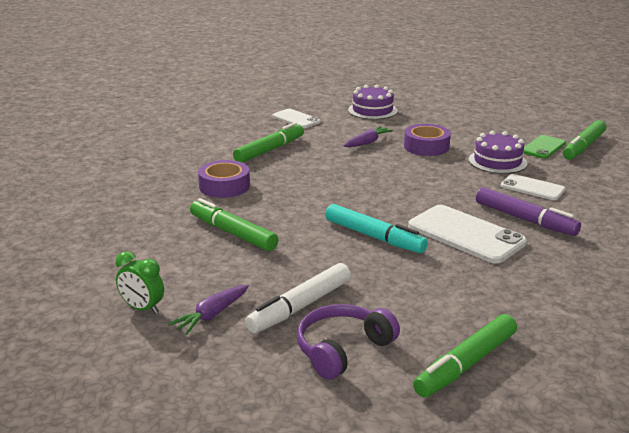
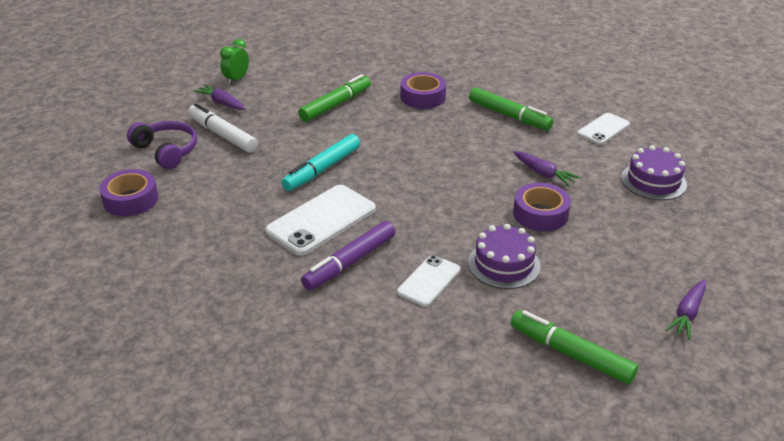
camera: 90 degrees right, 10 degrees up
green marker [413,314,517,398] -> purple tape [99,169,158,216]
green phone [524,135,566,159] -> none
none -> purple carrot [665,280,706,340]

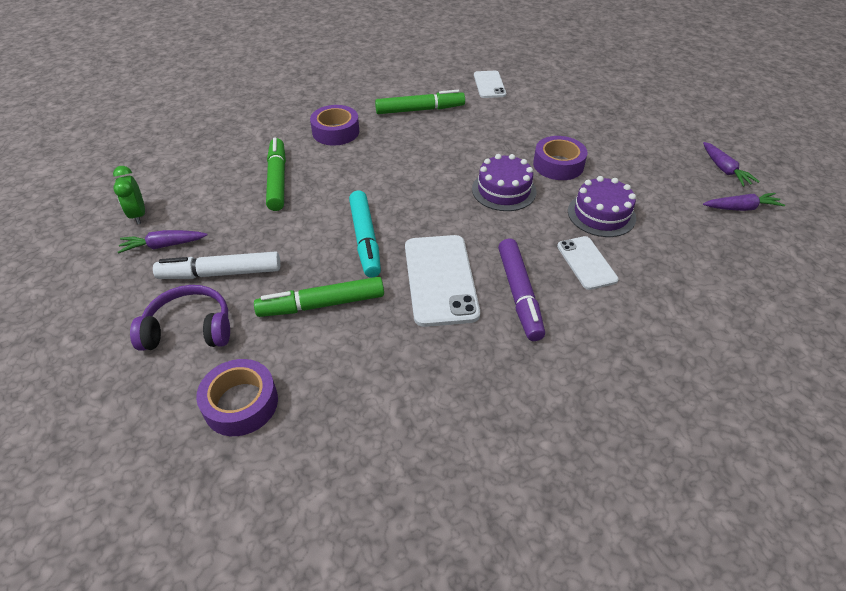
camera: 50 degrees left, 10 degrees up
green marker [511,310,638,384] -> green marker moved to [254,277,384,317]
purple carrot [513,151,580,186] -> purple carrot moved to [703,193,785,211]
purple cake [621,145,687,200] -> purple cake moved to [472,154,536,211]

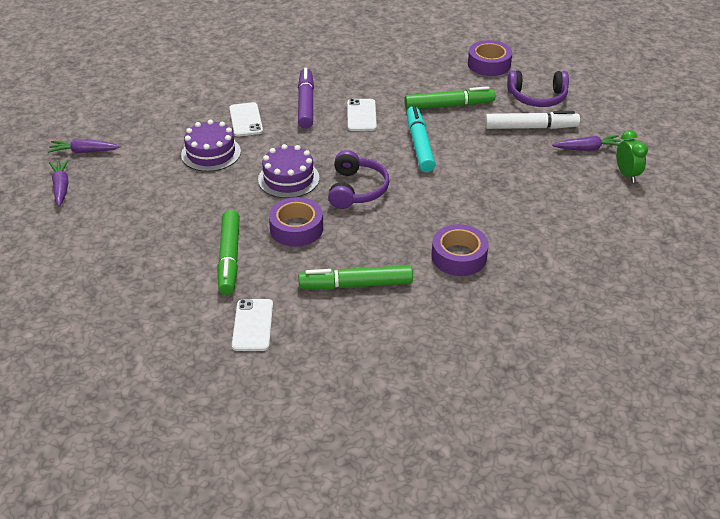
camera: 175 degrees left, 5 degrees down
green marker [266,137,286,211] -> green marker moved to [217,210,240,295]
white phone [405,235,480,327] -> white phone [347,99,377,131], size x0.60
purple tape [533,136,587,180] -> purple tape moved to [269,197,323,247]
none -> purple headphones [328,150,390,209]

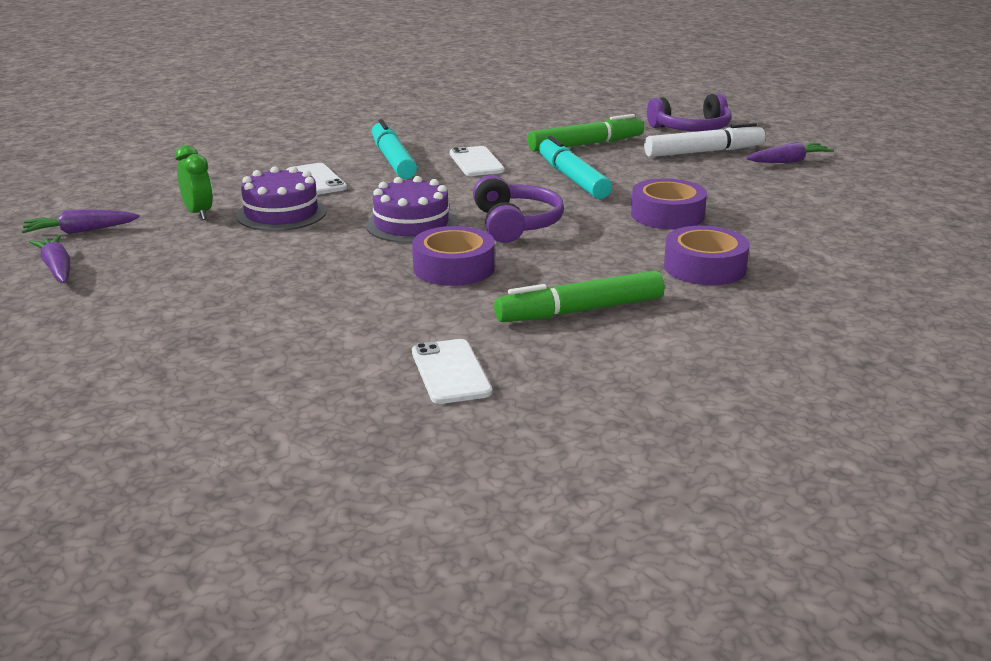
camera: 15 degrees left, 15 degrees down
green marker [217,210,240,295] -> none
purple marker [298,68,314,129] -> turquoise marker [372,119,417,179]
purple tape [468,40,512,76] -> purple tape moved to [631,178,707,229]
green clock [616,130,648,183] -> green clock moved to [175,145,213,220]

